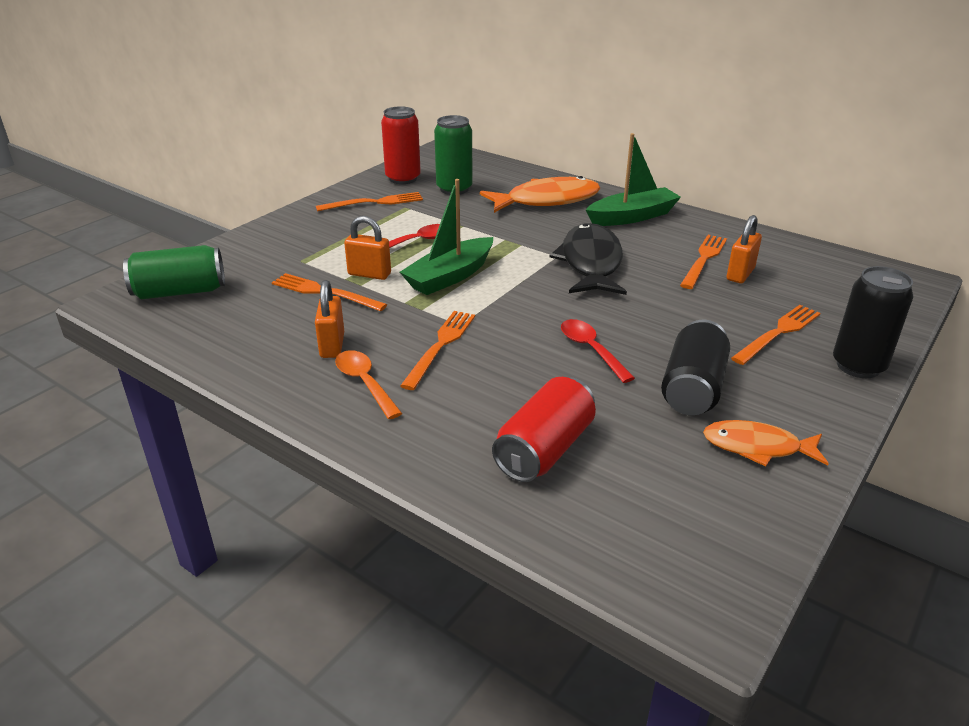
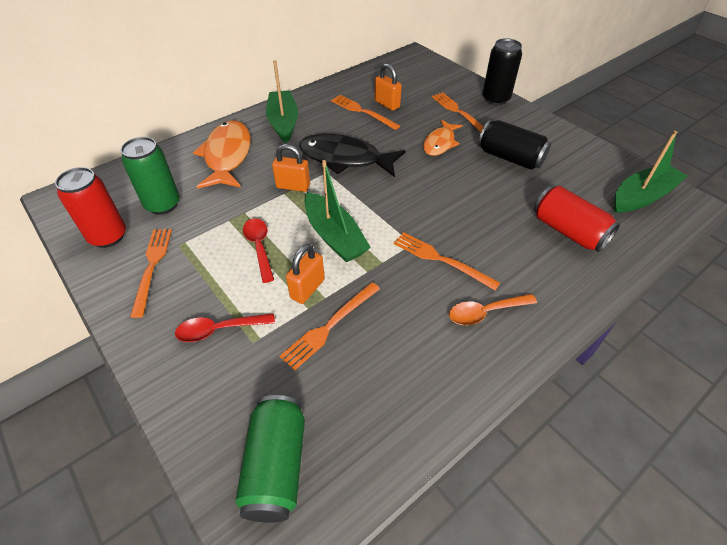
camera: 75 degrees left, 15 degrees up
orange padlock [315,280,344,358] -> orange padlock moved to [272,144,310,192]
red spoon [561,319,635,383] -> red spoon moved to [175,313,275,342]
orange fish [703,420,829,467] -> orange fish moved to [423,119,463,156]
none -> green boat [615,131,687,212]

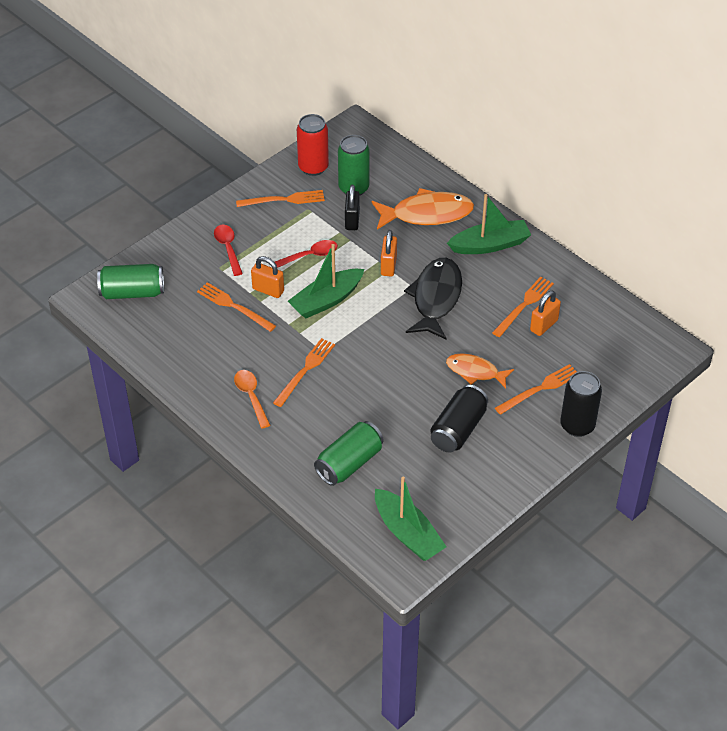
camera: 85 degrees right, 0 degrees up
red can [534,186,620,252] -> green can [314,421,384,486]
none -> black padlock [345,185,360,230]

